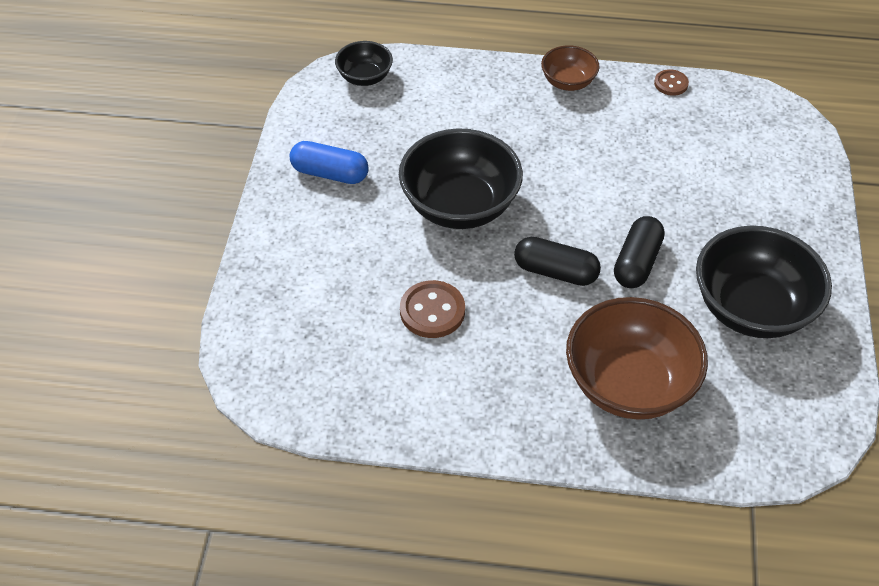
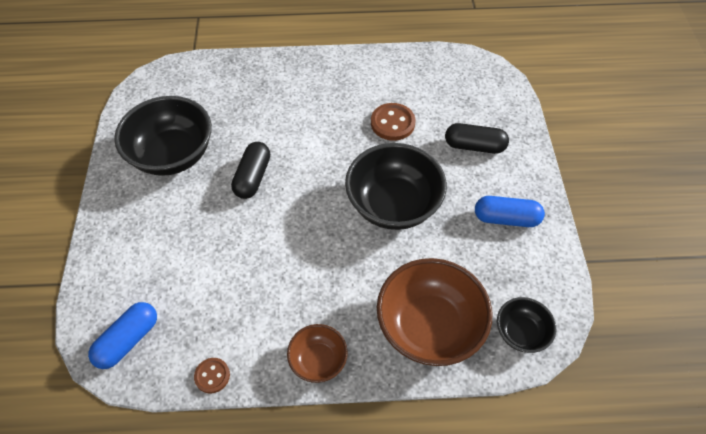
camera: 170 degrees right, 5 degrees up
black capsule [514,237,601,286] -> black capsule moved to [445,123,509,154]
brown bowl [566,297,708,420] -> brown bowl moved to [377,258,492,366]
none -> blue capsule [88,302,157,369]

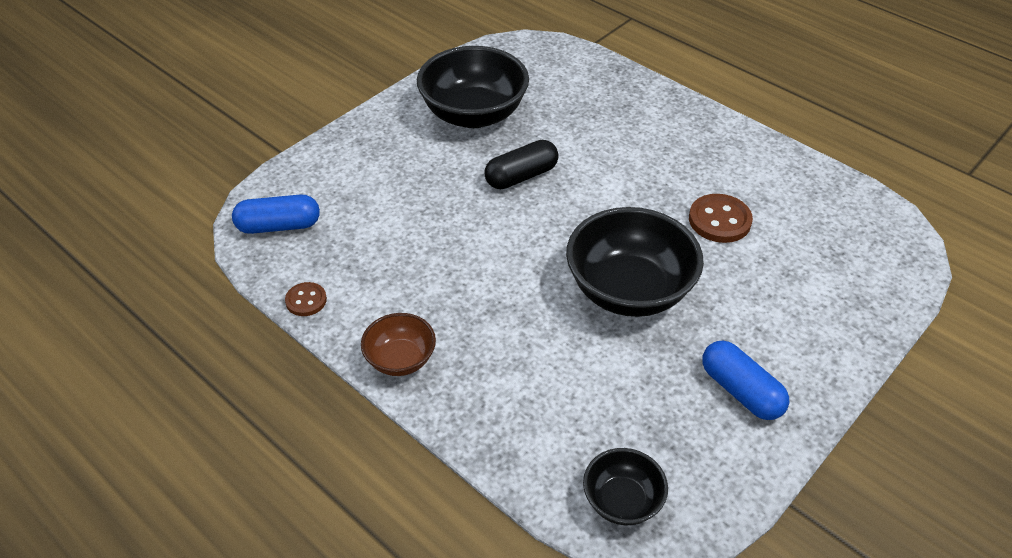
camera: 45 degrees right, 10 degrees down
brown bowl [377,258,492,366] -> none
black capsule [445,123,509,154] -> none

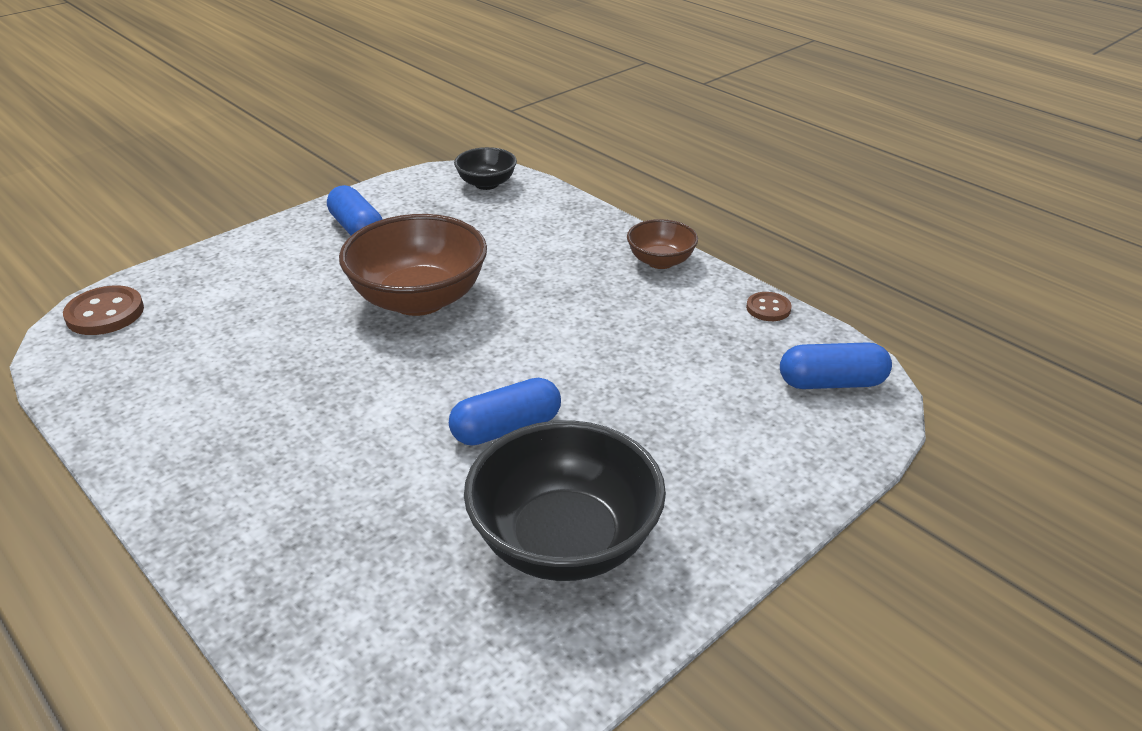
camera: 175 degrees left, 10 degrees down
black capsule [484,140,559,189] -> blue capsule [449,378,561,446]
black bowl [566,207,704,317] -> brown bowl [339,214,487,316]
brown button [689,194,753,243] -> brown button moved to [63,285,144,335]

